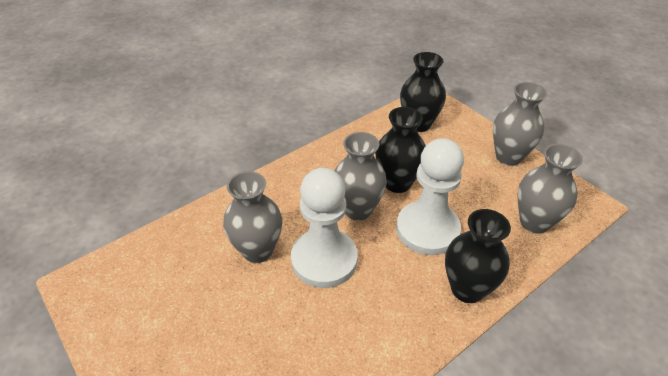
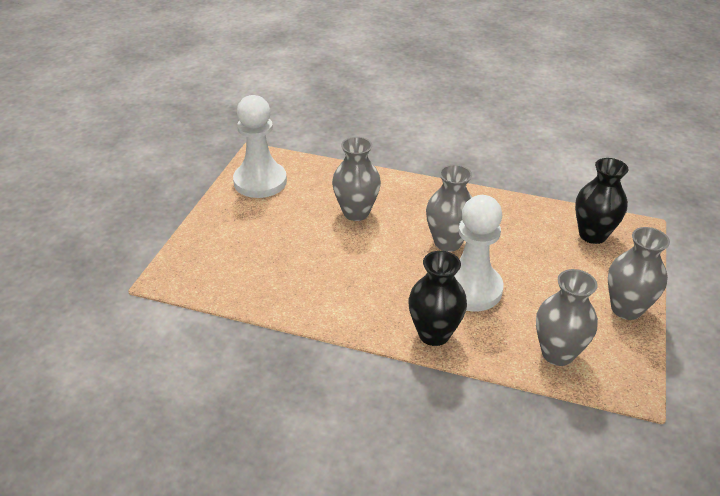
camera: 55 degrees right, 5 degrees down
white pawn [291,168,358,288] -> white pawn moved to [233,95,287,198]
black vase [375,107,426,193] -> none

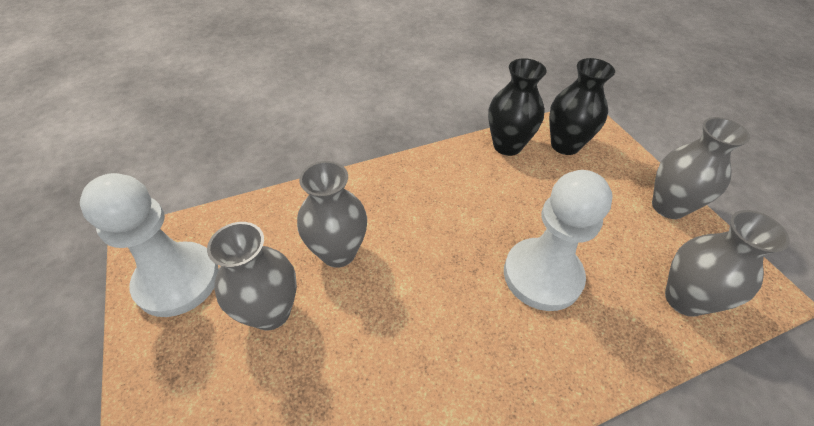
camera: 40 degrees left, 10 degrees up
black vase [408,251,467,346] -> black vase moved to [488,58,547,156]
grey vase [426,165,472,252] -> grey vase moved to [207,222,297,330]

